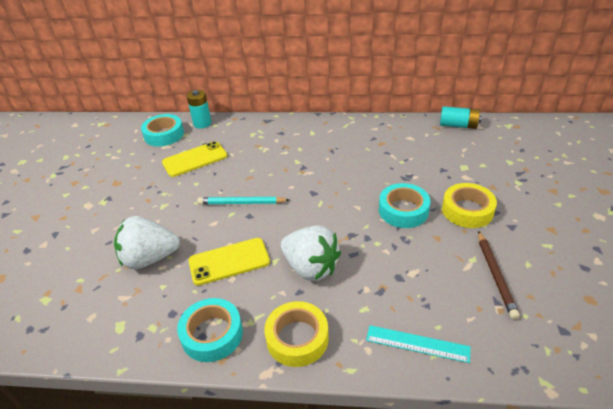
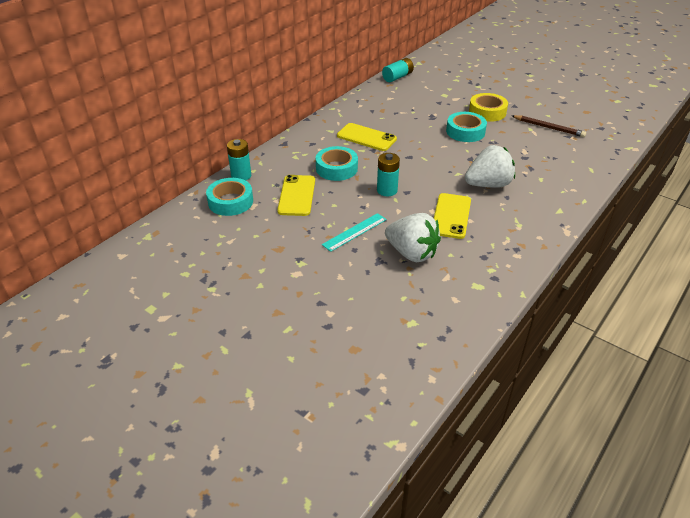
camera: 60 degrees left, 0 degrees up
white strawberry [114,216,180,269] -> white strawberry turned 75 degrees counterclockwise [385,213,441,262]
turquoise tape [177,298,243,362] -> turquoise tape moved to [316,146,358,181]
turquoise pencil [197,197,289,204] -> turquoise battery [377,153,400,196]
yellow tape [264,301,329,367] -> none
turquoise ruler [366,325,471,363] -> turquoise ruler moved to [322,213,387,252]
none -> yellow phone [337,123,397,151]

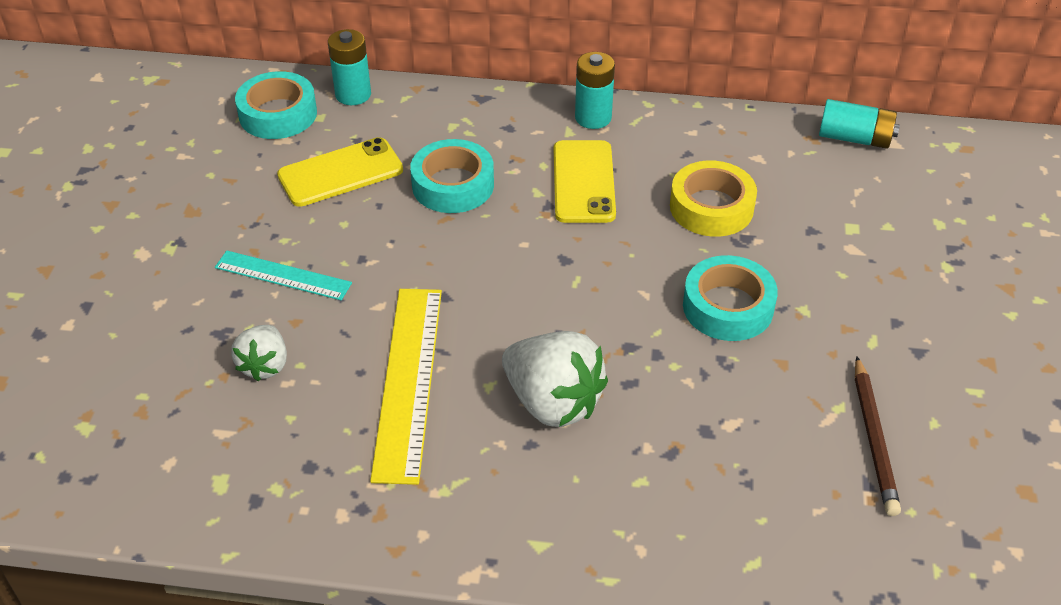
camera: 60 degrees right, 5 degrees up
turquoise battery [377,153,400,196] -> turquoise battery moved to [575,52,615,129]
white strawberry [385,213,441,262] -> white strawberry [231,325,287,381], size x0.59
yellow phone [434,193,471,239] -> yellow ruler [370,289,442,485]
yellow tape [469,93,508,122] -> yellow tape moved to [670,161,757,237]

